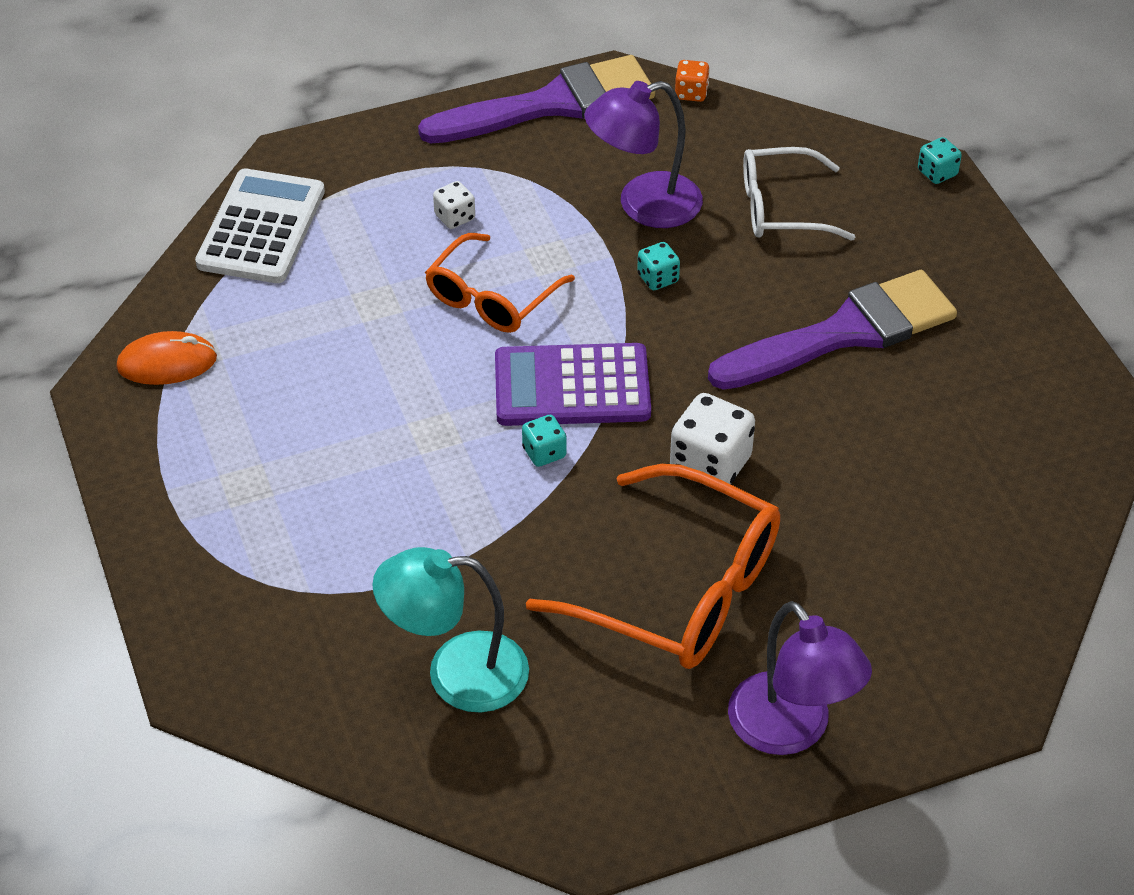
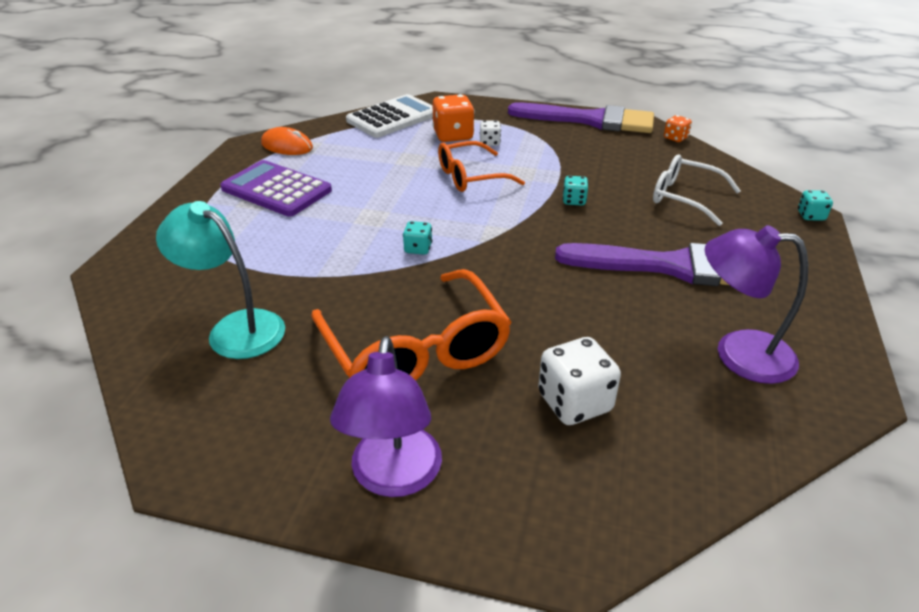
camera: 35 degrees right, 10 degrees down
purple calculator [495,343,651,426] -> purple calculator moved to [220,160,332,217]
purple lamp [584,81,703,228] -> purple lamp moved to [705,225,808,384]
white dice [670,393,755,484] -> white dice moved to [538,337,621,425]
none -> orange dice [432,94,475,142]

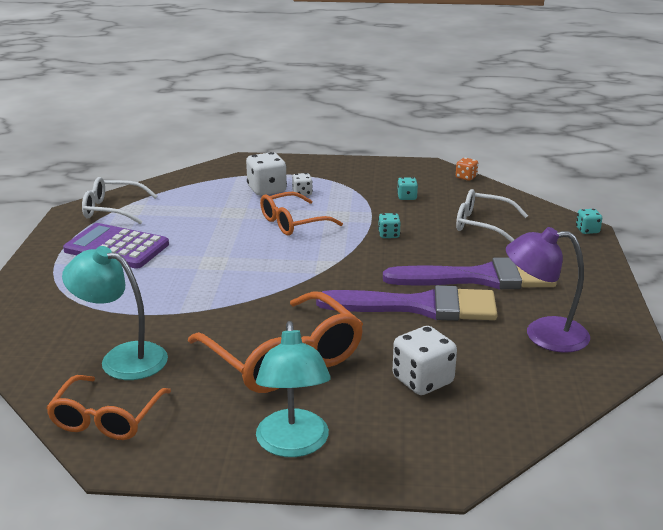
camera: 10 degrees left, 10 degrees down
orange mouse [261,127,313,155] -> white glasses [82,177,157,224]
purple lamp [330,336,442,497] -> turquoise lamp [256,321,331,457]
white calculator [346,94,433,138] -> none
turquoise dice [403,221,432,255] -> turquoise dice moved to [397,177,418,200]
orange dice [432,94,475,142] -> white dice [246,152,287,196]
purple brush [508,103,654,133] -> purple brush moved to [316,285,498,321]
none -> orange glasses [46,375,171,440]

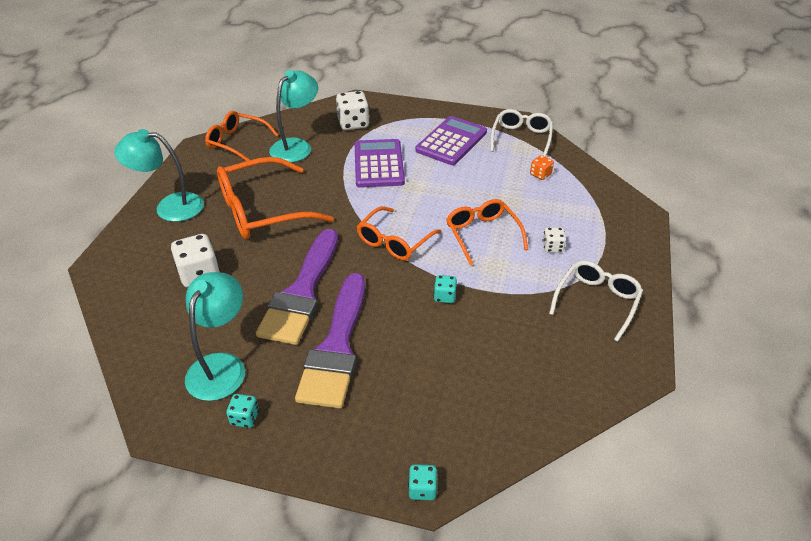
camera: 100 degrees right, 15 degrees up
white dice [246,152,287,196] -> white dice moved to [336,91,370,130]
turquoise dice [397,177,418,200] -> turquoise dice moved to [226,394,259,428]
orange dice [456,158,478,181] -> orange dice moved to [530,155,554,180]
white glasses [456,189,528,242] -> white glasses moved to [549,260,643,342]
purple lamp [506,227,590,353] -> turquoise lamp [185,272,245,401]
none -> purple calculator [354,139,405,188]
none -> orange glasses [357,206,442,260]

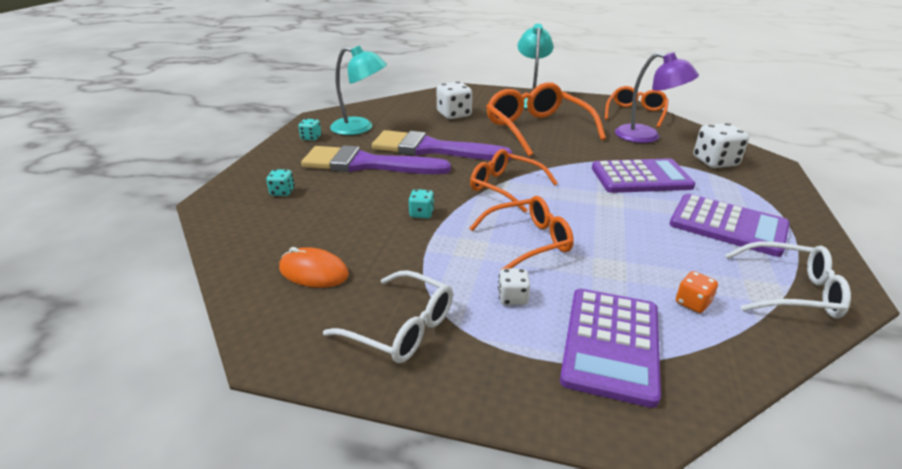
camera: 90 degrees right, 10 degrees down
turquoise lamp [269,70,318,162] -> purple lamp [615,52,699,143]
turquoise dice [408,464,438,500] -> turquoise dice moved to [266,169,295,196]
none -> orange mouse [279,247,349,288]
none -> purple calculator [560,289,661,408]

